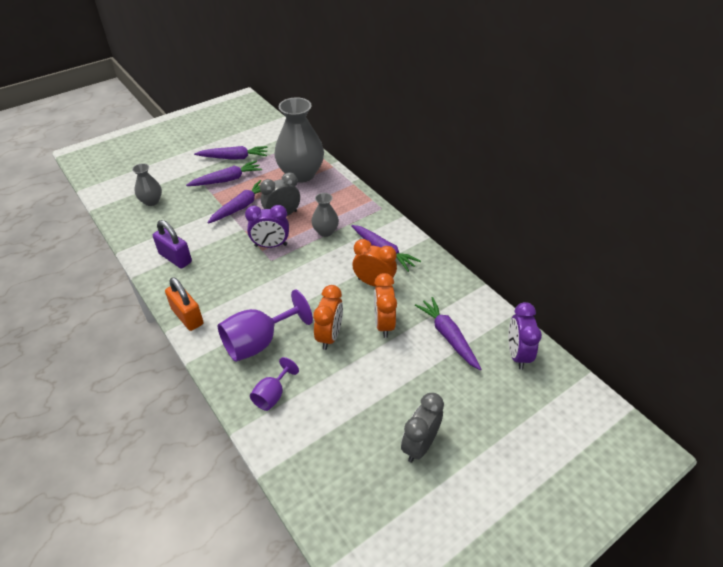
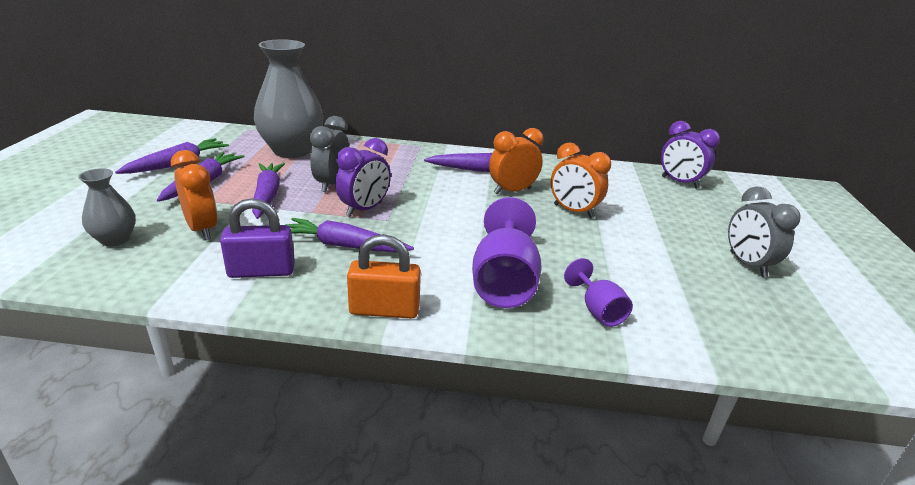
camera: 50 degrees left, 15 degrees down
grey vase [311,193,339,237] -> none
orange clock [313,285,343,350] -> orange clock moved to [171,150,218,240]
purple carrot [415,297,481,370] -> purple carrot moved to [285,218,414,252]

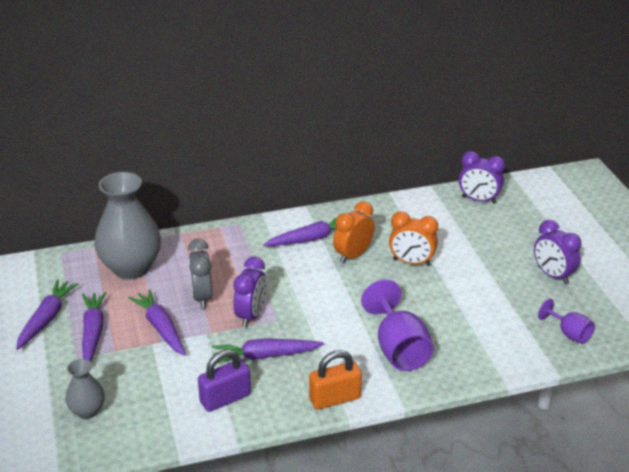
camera: 20 degrees left, 5 degrees up
orange clock [171,150,218,240] -> none
purple goblet [564,258,633,327] -> purple goblet moved to [538,299,595,344]
grey clock [728,186,801,277] -> purple clock [534,220,582,284]

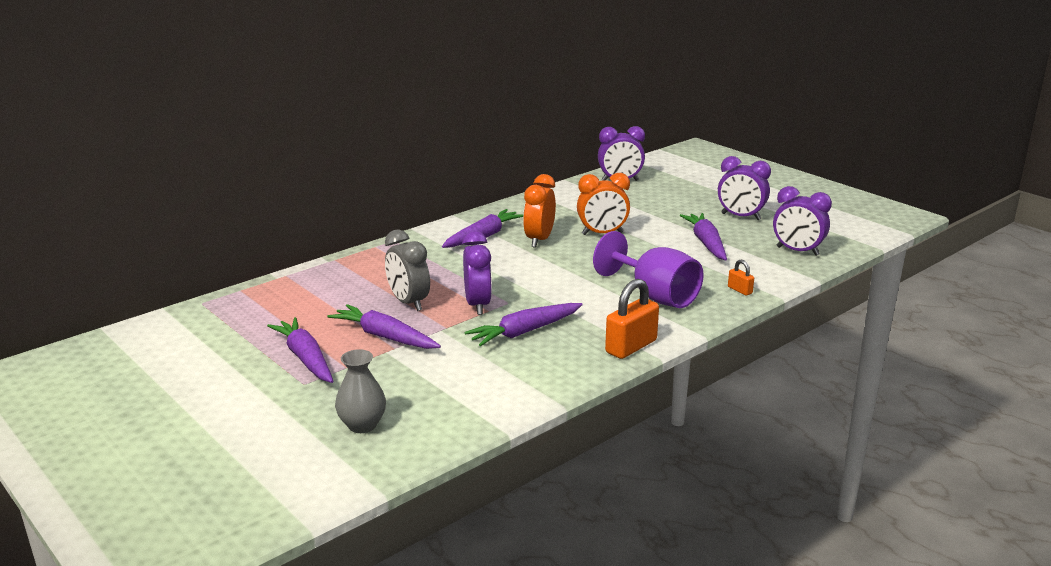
camera: 25 degrees left, 10 degrees down
purple carrot [16,279,78,350] -> purple carrot moved to [679,213,727,260]
grey vase [94,172,161,280] -> none
purple padlock [198,349,251,412] -> none
purple goblet [538,299,595,344] -> purple clock [773,186,832,256]
none -> orange padlock [728,260,754,296]

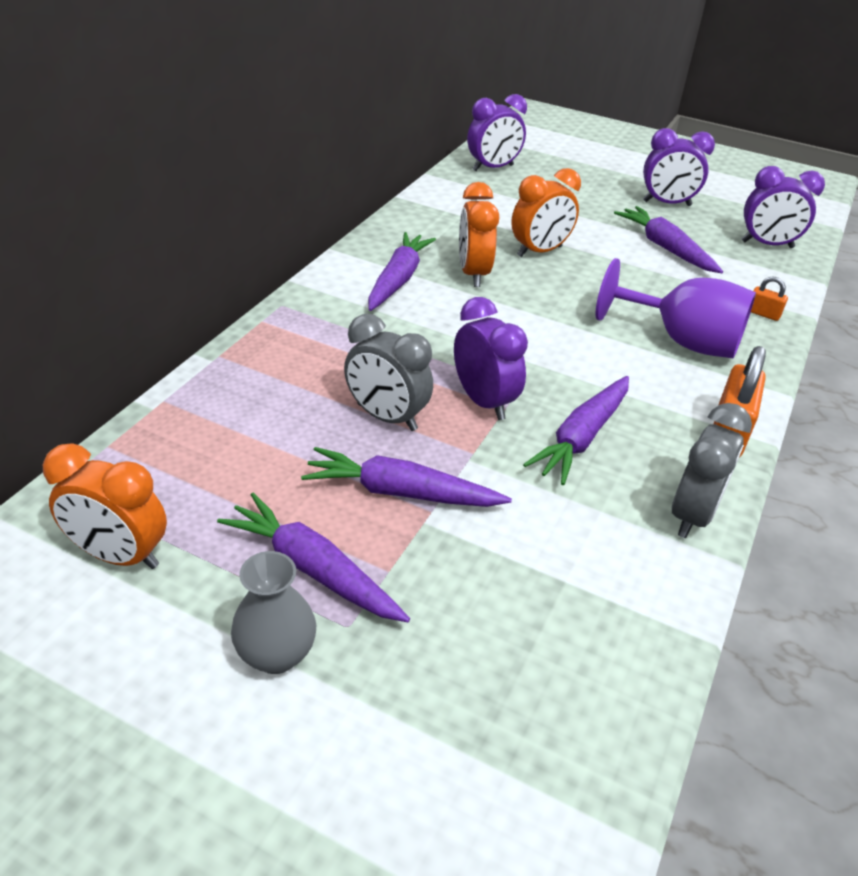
camera: 25 degrees left, 15 degrees up
grey vase [335,349,386,433] -> grey vase moved to [231,551,316,674]
none -> orange clock [43,443,167,569]
none -> grey clock [672,403,752,538]

